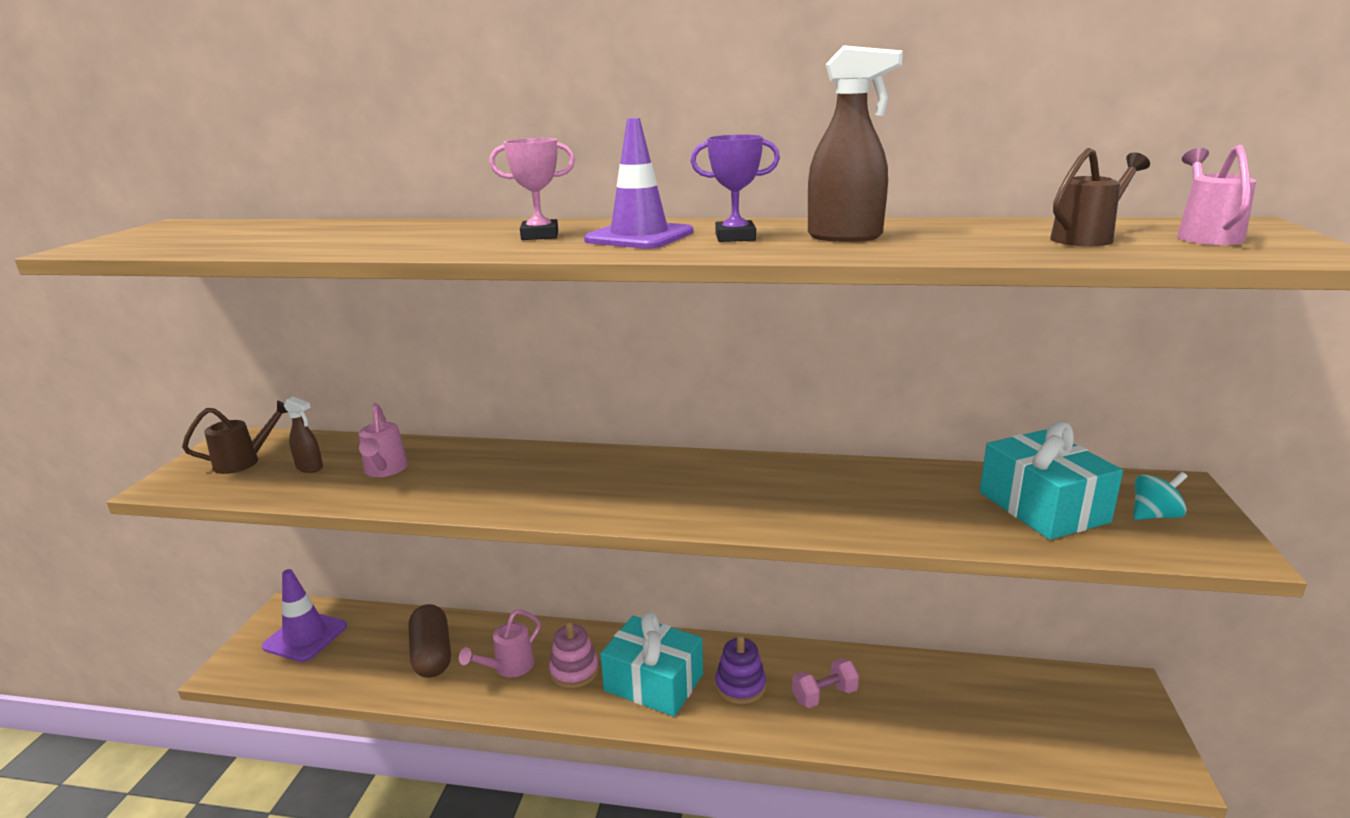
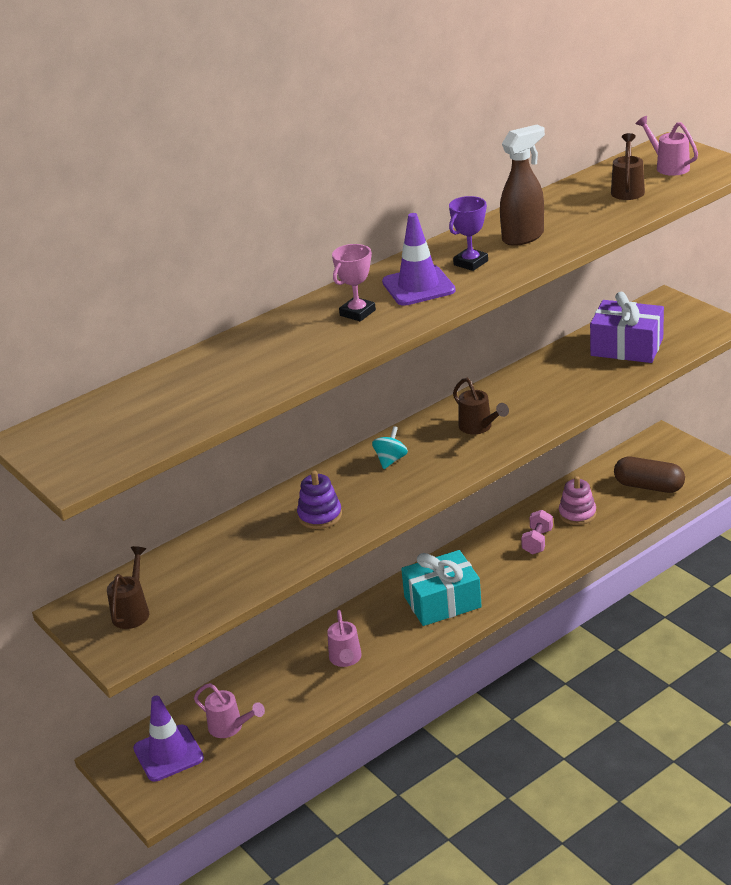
camera: 45 degrees left, 10 degrees up
brown spray bottle [284,397,323,473] -> none
pink watering can [359,403,408,477] -> pink watering can moved to [194,683,265,738]
brown capsule [408,604,451,678] -> brown capsule moved to [614,457,685,493]
pink stacking toy [549,622,599,688] -> pink stacking toy moved to [559,476,596,525]
purple stacking toy [715,635,766,704] -> purple stacking toy moved to [297,471,342,529]
turquoise gift [980,422,1123,540] -> purple gift [590,292,664,363]
turquoise spinning top [1134,472,1188,520] -> turquoise spinning top moved to [372,426,408,469]
none -> brown watering can [453,378,509,434]

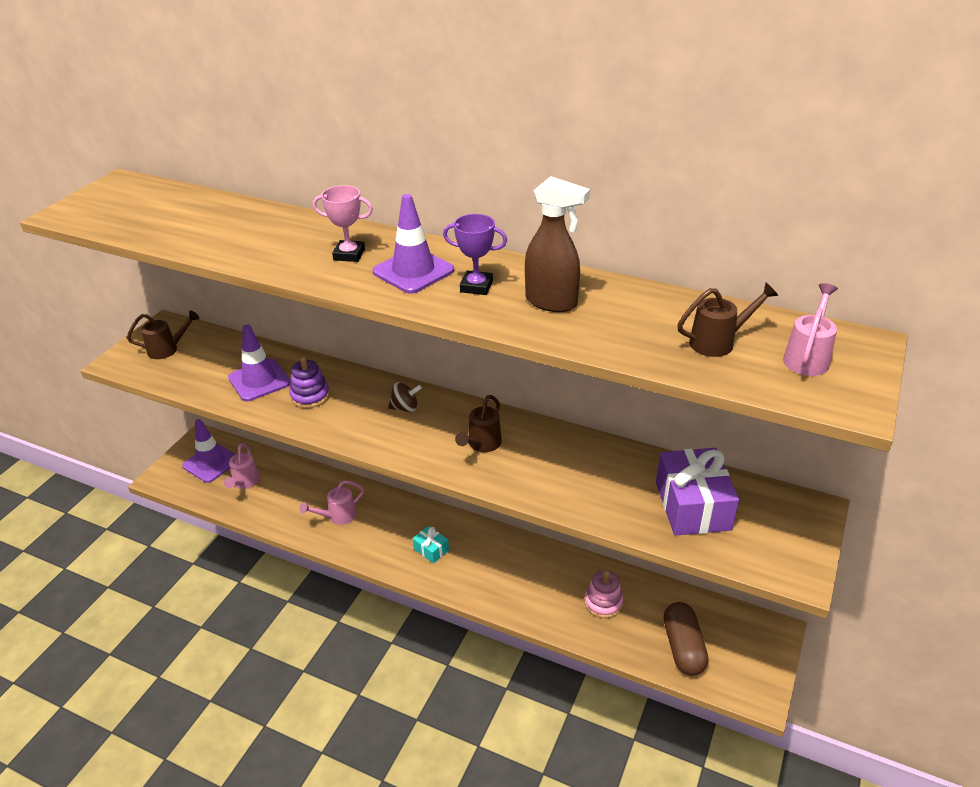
camera: 60 degrees right, 5 degrees up
turquoise spinning top [372,426,408,469] -> brown spinning top [388,382,422,412]
turquoise gift [401,550,482,626] -> turquoise gift [413,526,449,564], size x0.49
pink dumbbell [521,510,553,554] -> none
none -> purple traffic cone [228,324,291,401]

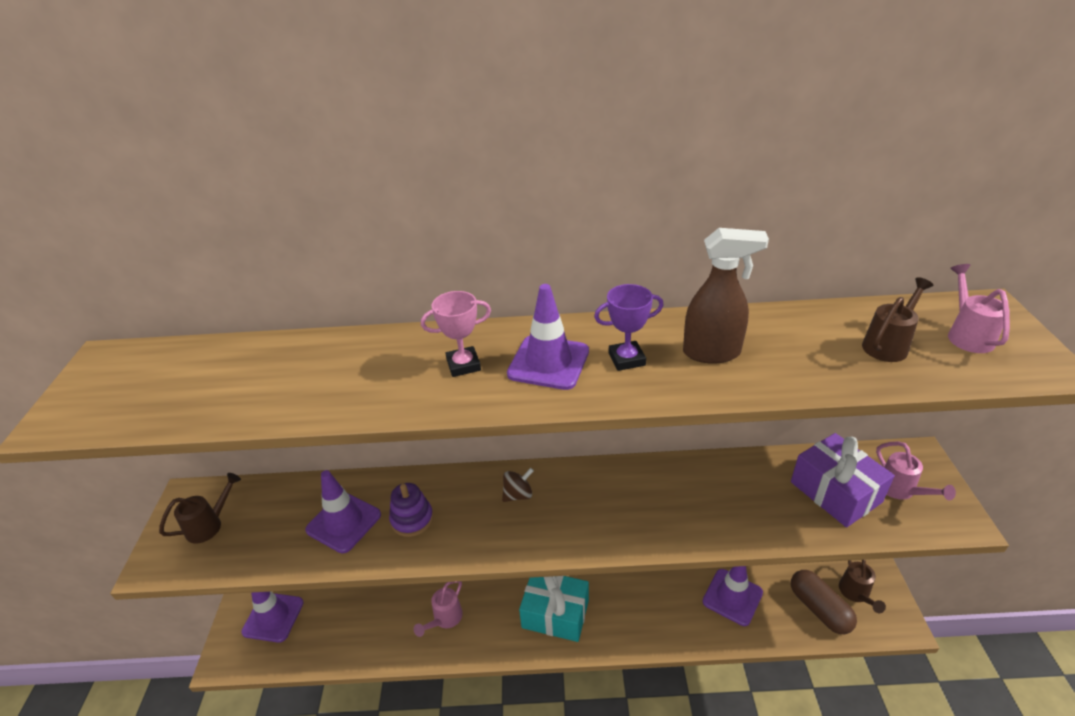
camera: 25 degrees left, 0 degrees up
pink watering can [224,443,260,489] -> pink watering can moved to [876,441,956,500]
turquoise gift [413,526,449,564] -> turquoise gift [519,576,589,642], size x2.05
brown watering can [455,395,502,452] -> brown watering can moved to [839,560,886,613]
pink stacking toy [584,570,623,618] -> purple traffic cone [703,566,763,626]

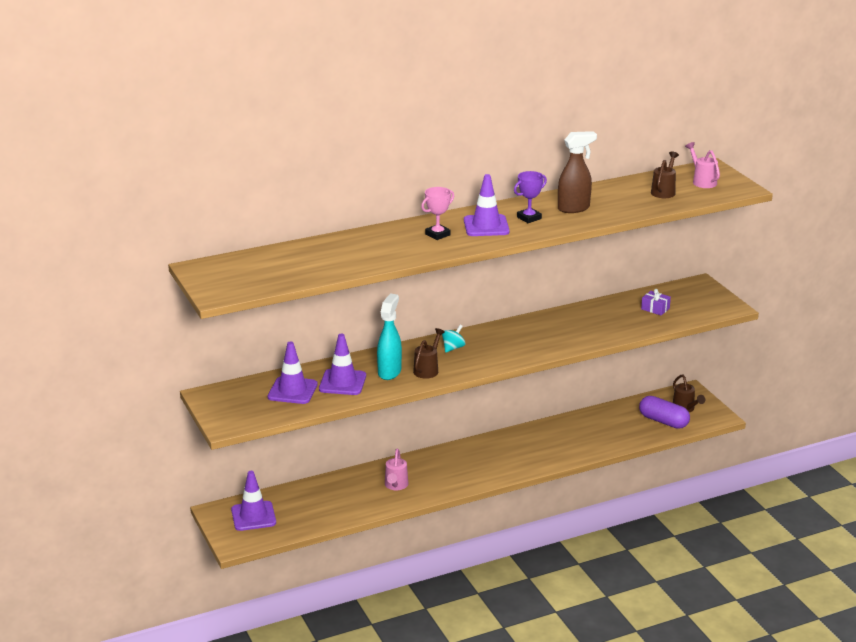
camera: 25 degrees left, 10 degrees down
brown watering can [159,473,241,543] -> brown watering can moved to [413,328,445,379]
purple stacking toy [389,483,433,537] -> turquoise spray bottle [377,294,402,380]
brown spinning top [502,468,534,502] -> turquoise spinning top [442,325,465,353]
turquoise gift [519,576,589,642] -> none
purple traffic cone [703,566,763,626] -> purple traffic cone moved to [268,341,318,404]
purple gift [791,433,895,527] -> purple gift [641,289,671,315], size x0.49
brown capsule [791,570,857,634] -> purple capsule [639,396,690,429]
pink watering can [876,441,956,500] -> none

